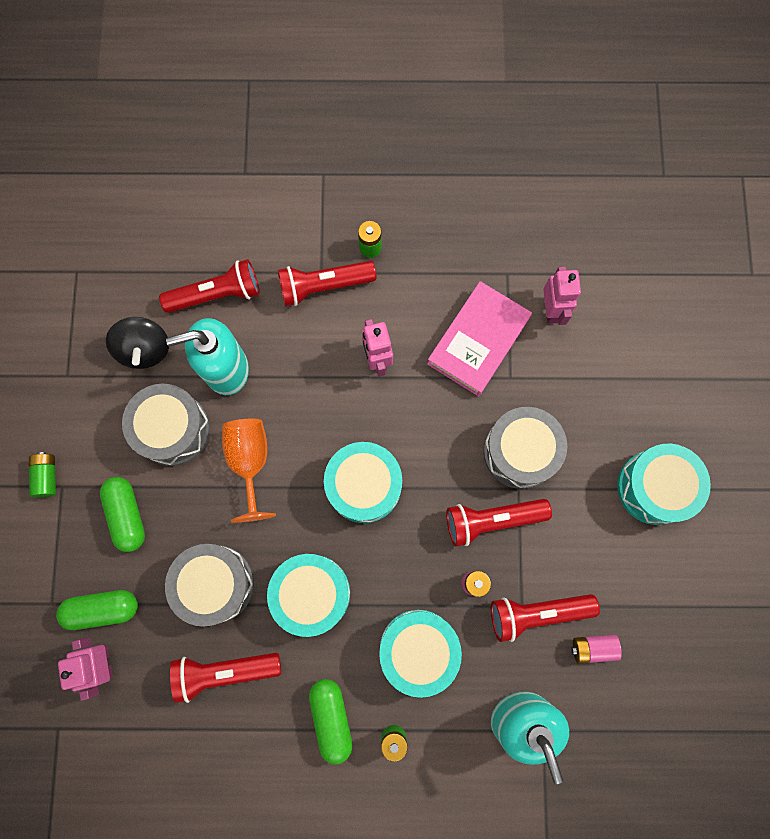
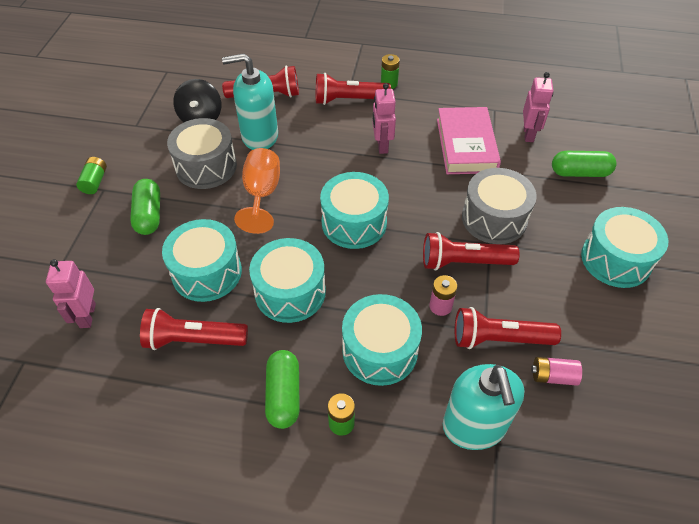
camera: 10 degrees right, 25 degrees down
green capsule [56,590,138,630] -> green capsule moved to [552,151,617,177]
grey drum [165,544,254,627] -> turquoise drum [162,219,242,302]
pink book [427,281,532,396] -> pink book turned 45 degrees counterclockwise [437,107,501,174]

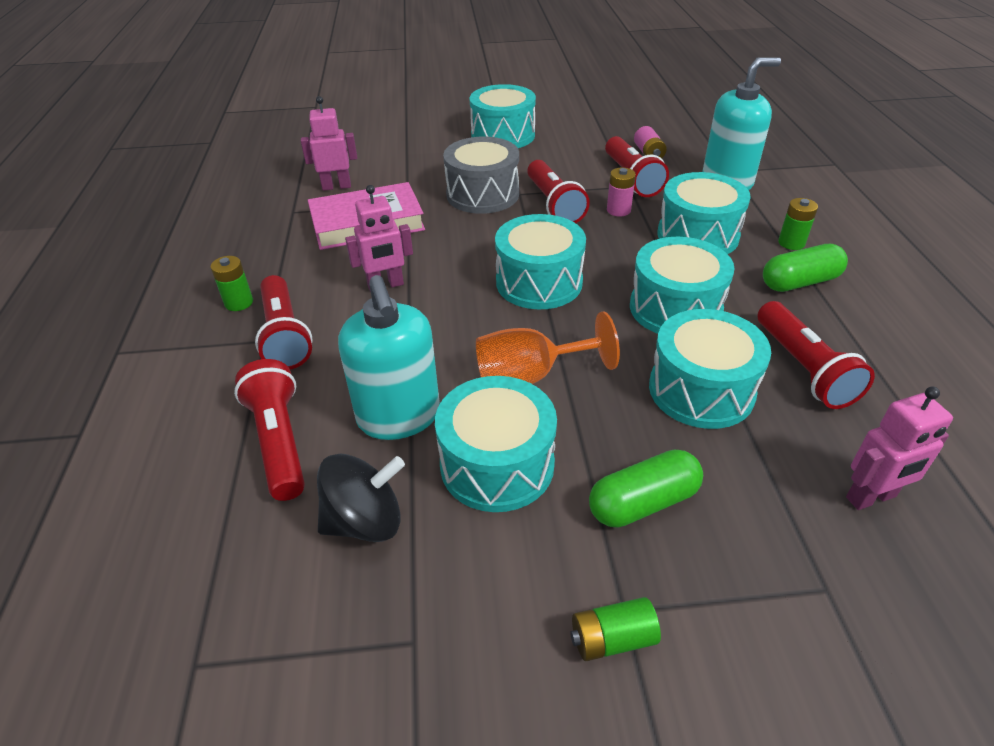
camera: 105 degrees left, 10 degrees down
grey drum [167,118,237,189] -> turquoise drum [435,376,557,512]
green capsule [552,151,617,177] -> none

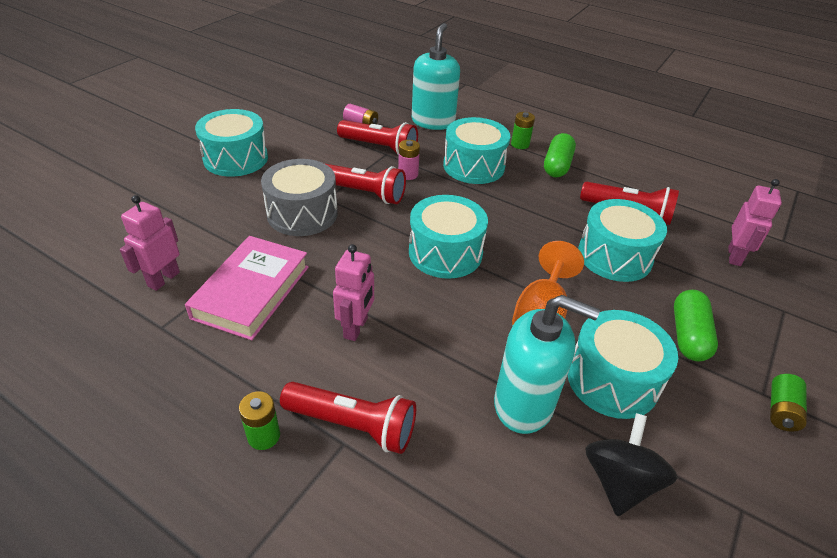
camera: 55 degrees left, 0 degrees up
red flashlight [234,359,305,501] -> none
turquoise drum [630,237,735,334] -> none

